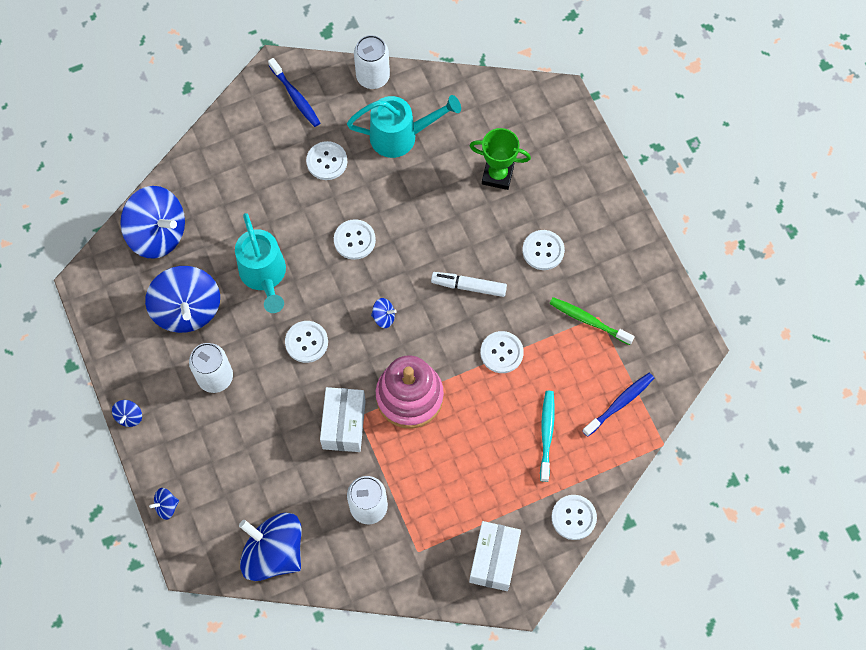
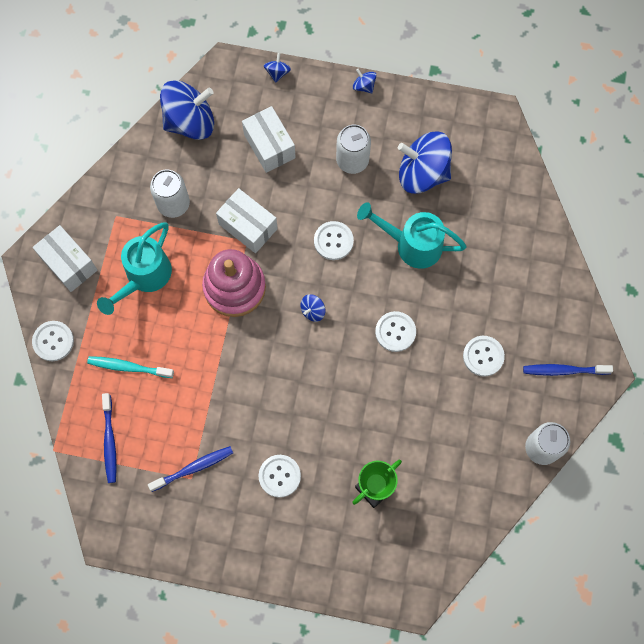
camera: 125 degrees right, 5 degrees up
blue spinning top [120,186,185,259] -> none
turquoise watering can [347,95,461,158] -> turquoise watering can moved to [97,222,172,315]
white marker [431,272,507,297] -> none
white button [480,331,524,373] -> none
turquoise toothbrush [540,391,555,482] -> turquoise toothbrush turned 150 degrees clockwise [87,356,174,378]
green toothbrush [549,297,635,345] -> blue toothbrush [148,446,233,492]
none -> white box [242,106,296,173]

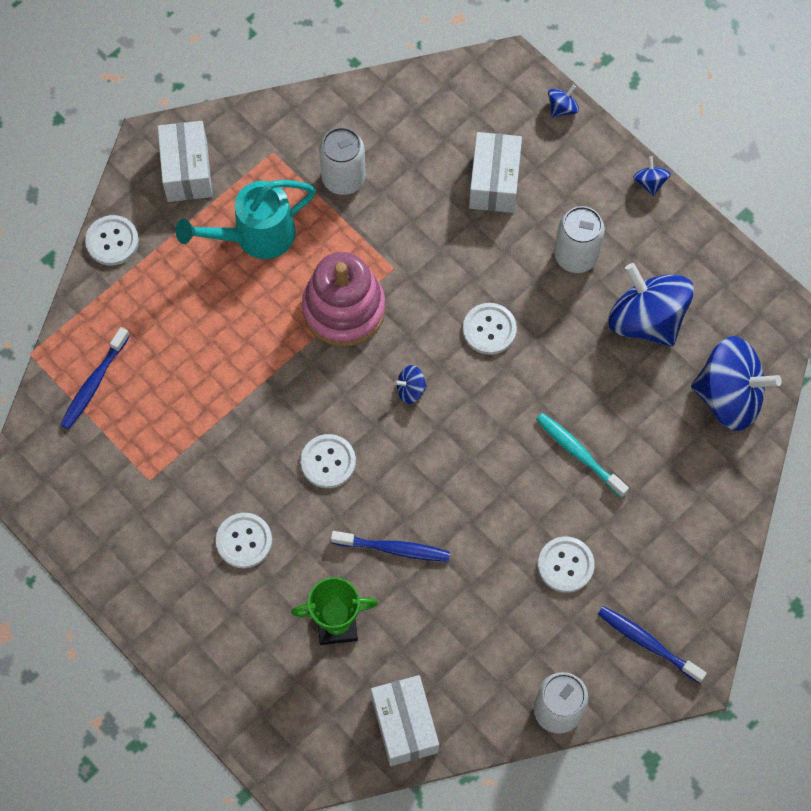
camera: 35 degrees right, 5 degrees down
turquoise toothbrush [87,356,174,378] -> turquoise toothbrush moved to [536,413,629,498]
blue toothbrush [148,446,233,492] -> blue toothbrush moved to [331,531,450,562]
blue spinning top [160,80,214,140] -> blue spinning top moved to [691,336,781,431]
white box [216,188,278,253] -> white box moved to [371,675,439,766]
turquoise watering can [357,202,467,269] -> none
white button [375,311,416,352] -> white button moved to [301,434,356,488]

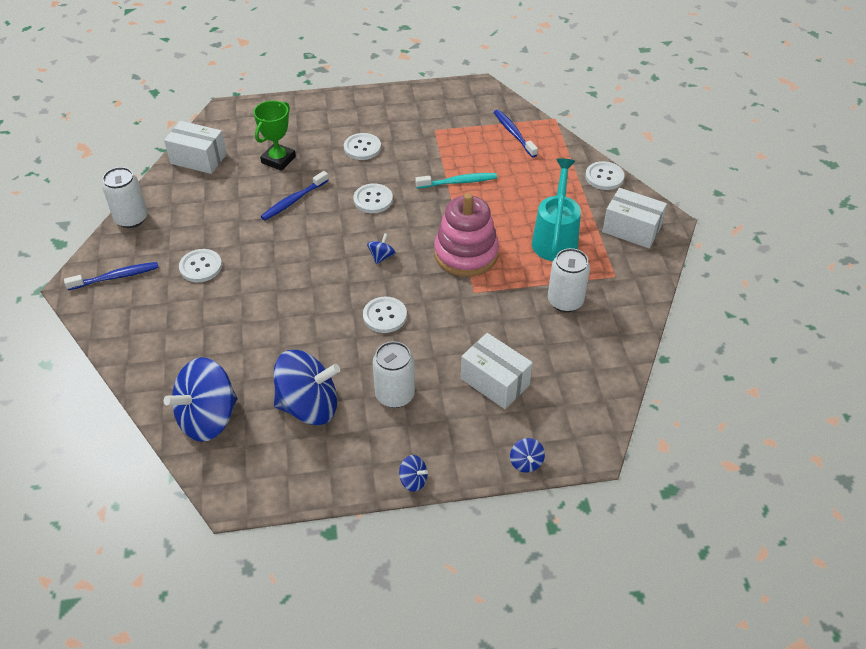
camera: 125 degrees right, 20 degrees down
turquoise toothbrush [536,413,629,498] -> turquoise toothbrush moved to [415,173,497,188]

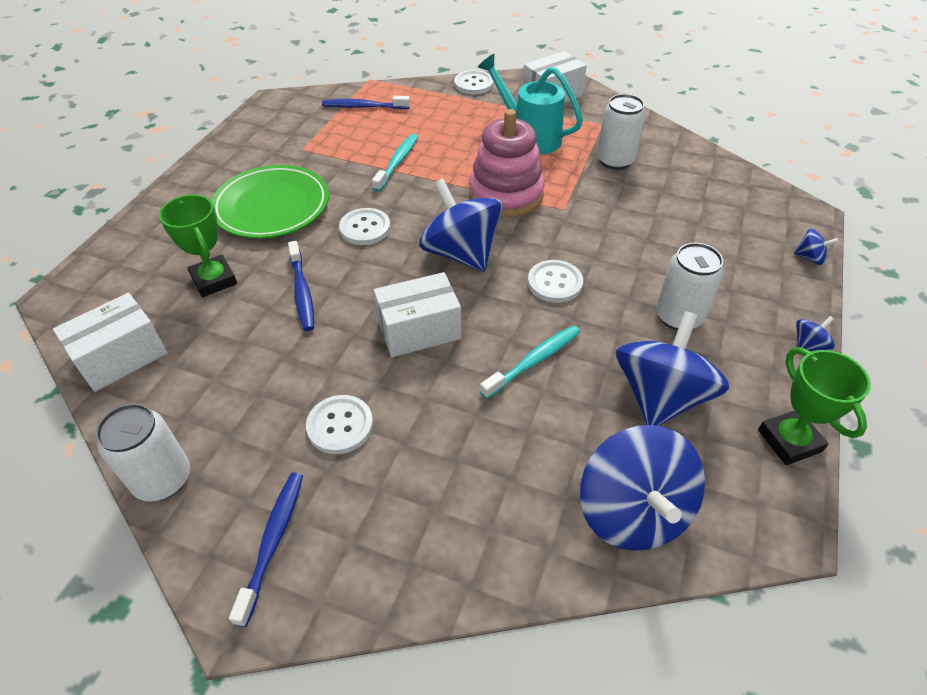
camera: 60 degrees left, 0 degrees up
white button [344,133,381,160] -> green plate [211,165,329,238]
blue spinning top [367,233,396,264] -> blue spinning top [419,179,503,272], size x2.40
white box [461,333,533,409] -> white box moved to [374,272,461,357]
none -> turquoise toothbrush [480,325,580,399]
none -> green trophy [758,347,871,465]

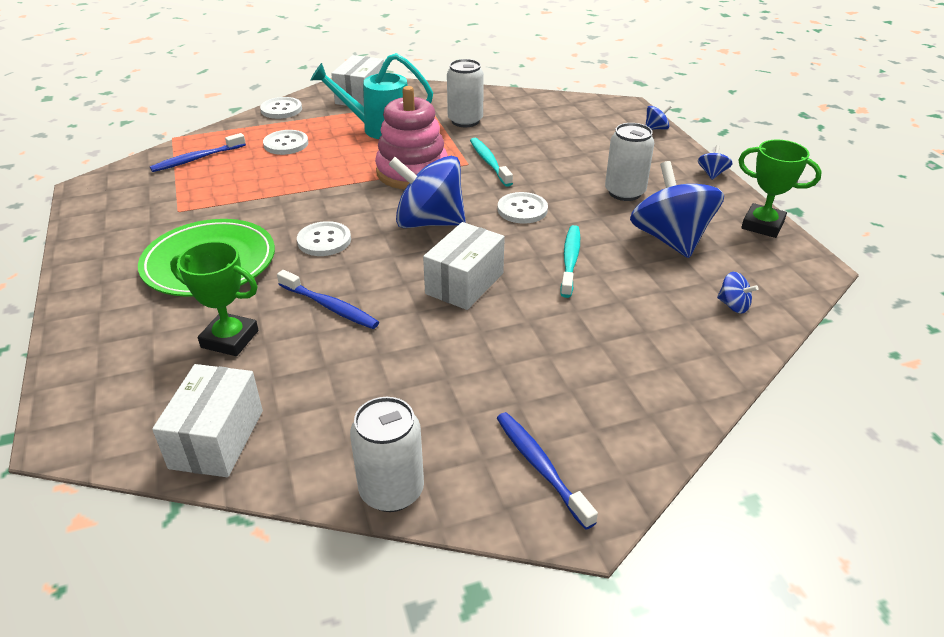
camera: 40 degrees left, 10 degrees down
white button [306,395,373,454] -> white button moved to [263,130,308,155]
turquoise toothbrush [372,134,418,192] -> turquoise toothbrush moved to [470,138,513,187]
blue spinning top [580,425,705,551] -> blue spinning top [717,272,758,313], size x0.42

